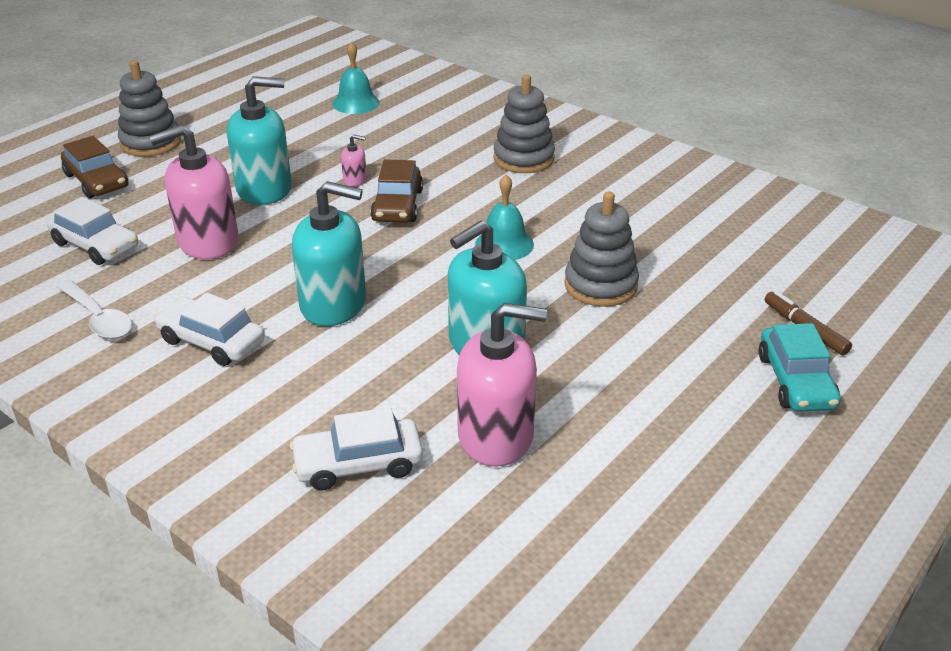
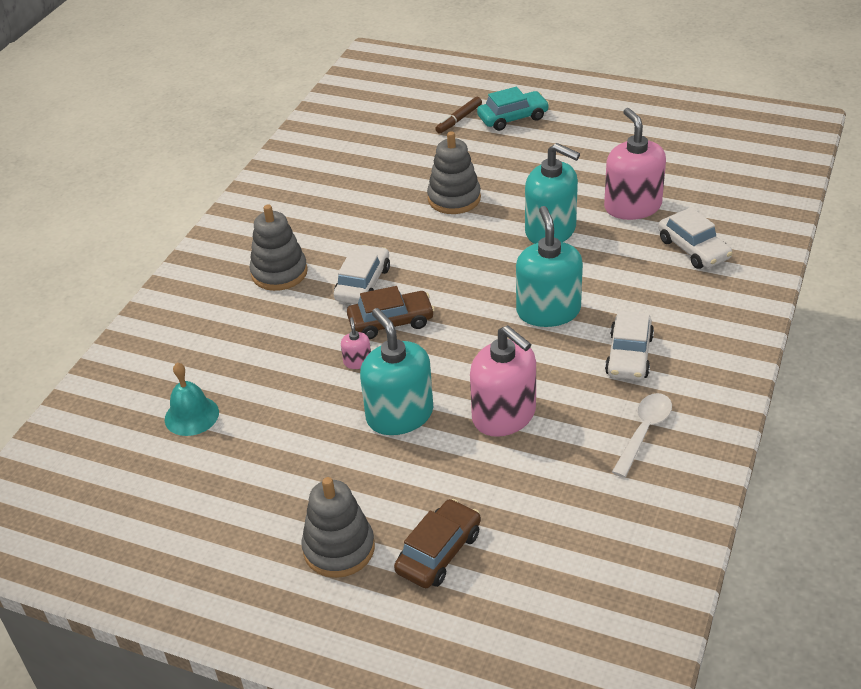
camera: 105 degrees left, 5 degrees up
white car [47,197,138,265] -> white car moved to [334,245,390,304]
turquoise bell [475,175,534,260] -> none

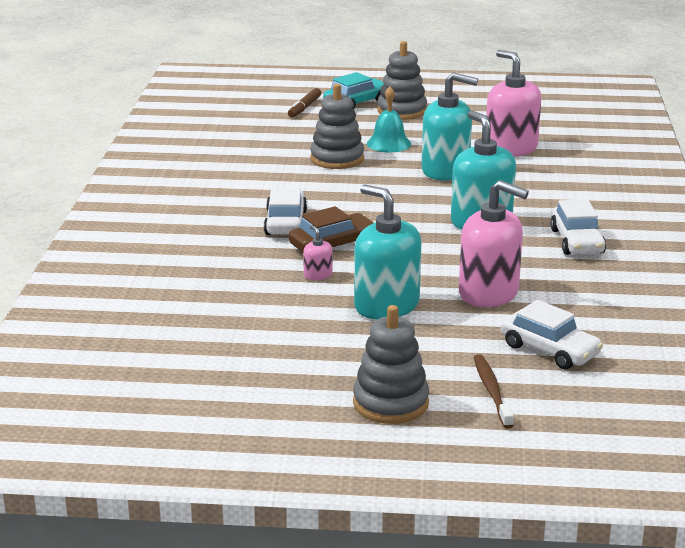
camera: 20 degrees left, 15 degrees down
turquoise bell [165,362,219,436] -> turquoise bell moved to [367,87,411,152]
grey stacking toy [250,205,308,291] -> grey stacking toy moved to [377,41,427,120]
brown car [394,499,481,588] -> brown toothbrush [474,354,514,428]
white spoon [612,393,672,478] -> none
white car [658,207,732,269] -> white car moved to [501,300,603,369]

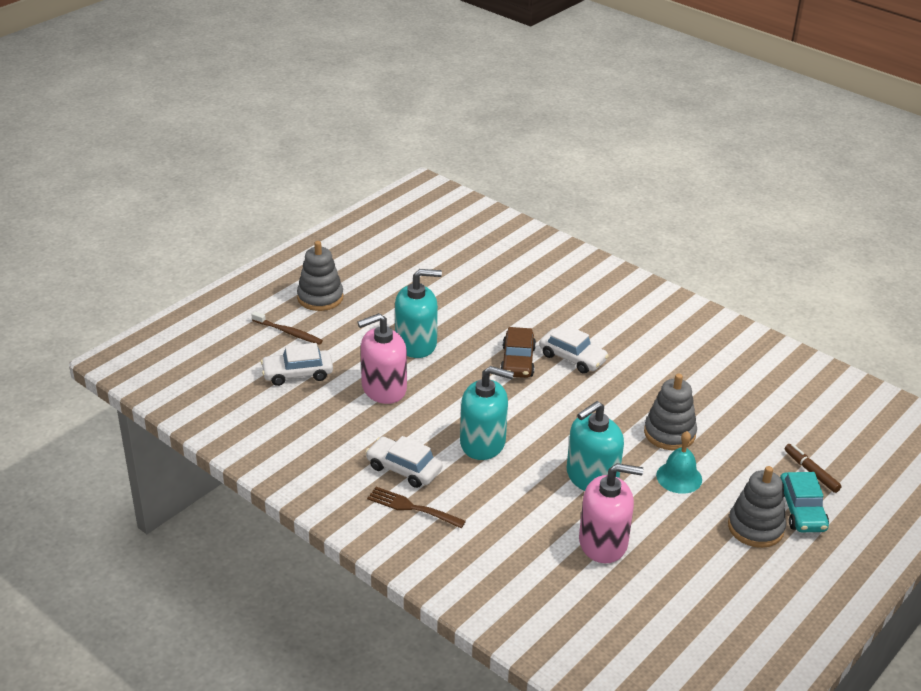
camera: 125 degrees right, 10 degrees up
pink soap dispenser [303,225,332,280] -> none
none -> brown fork [367,487,466,528]

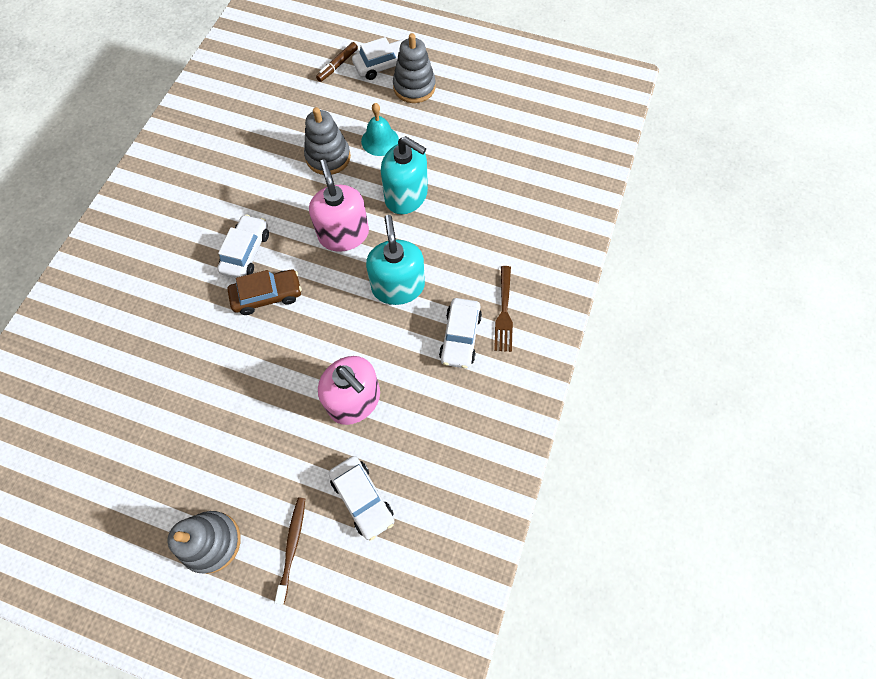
camera: 110 degrees left, 30 degrees up
turquoise soap dispenser [395,269,442,358] -> none
pink soap dispenser [579,463,643,563] -> pink soap dispenser moved to [309,159,369,252]
turquoise car [780,472,829,532] -> white car [352,37,404,80]

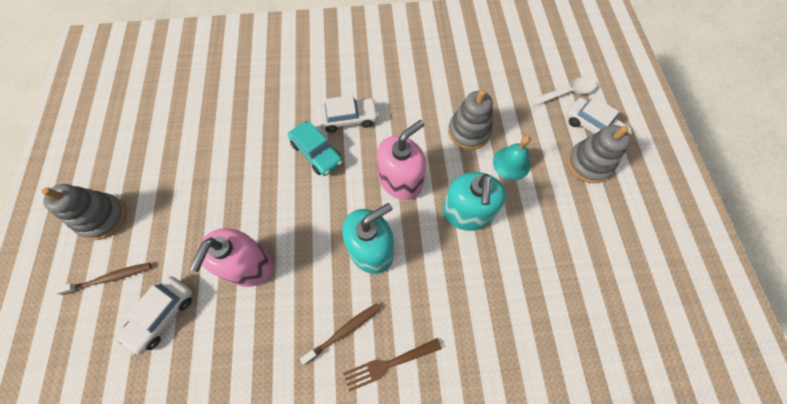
camera: 65 degrees right, 0 degrees up
brown car [228,270,302,315] -> turquoise car [288,121,343,176]
brown marker [316,42,358,82] -> white spoon [529,77,597,106]
white car [439,298,482,369] -> brown toothbrush [300,303,381,365]

